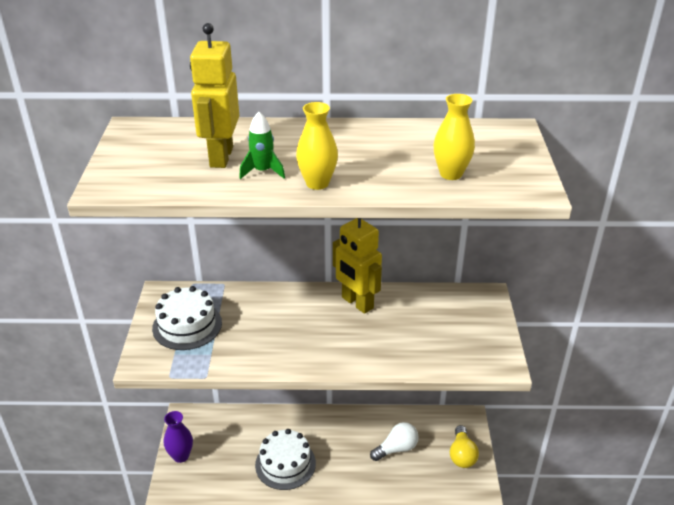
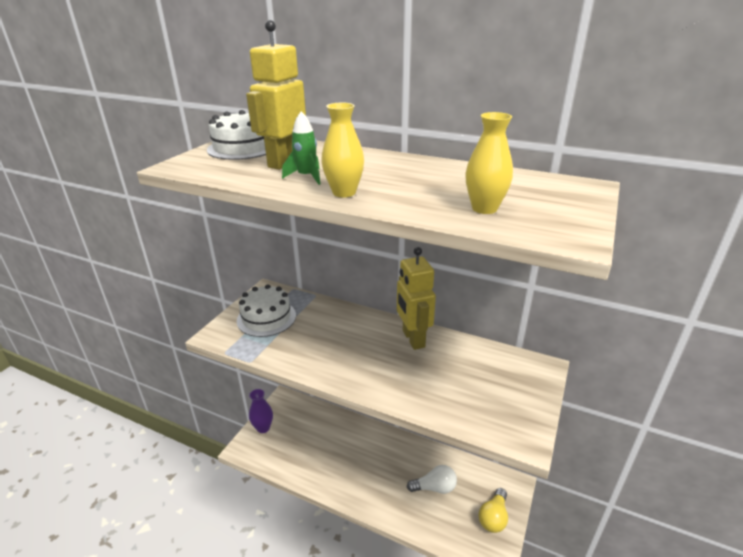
camera: 25 degrees right, 5 degrees down
white cake [255,429,316,490] -> white cake moved to [207,110,266,160]

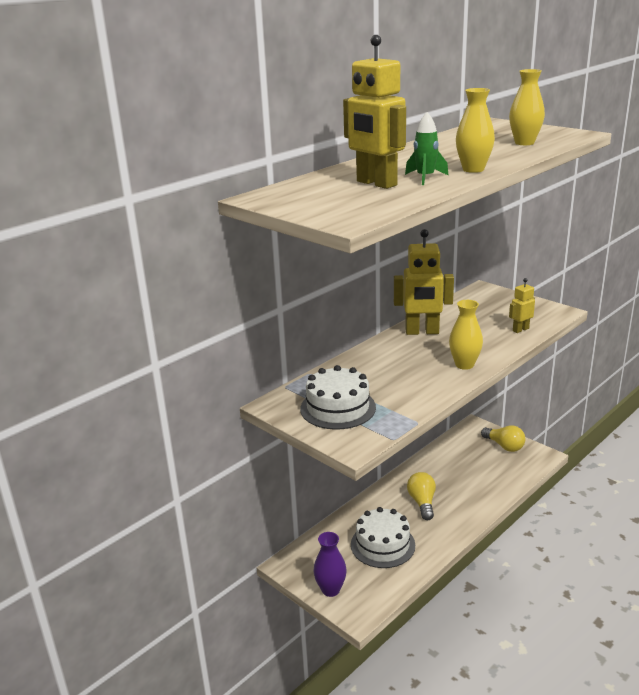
camera: 70 degrees left, 5 degrees down
white cake [207,110,266,160] -> white cake moved to [351,507,415,568]
white light bulb [407,465,457,494] -> none
none -> yellow light bulb [407,472,436,520]
none -> yellow vase [449,300,483,370]
none -> yellow robot [509,278,535,333]

